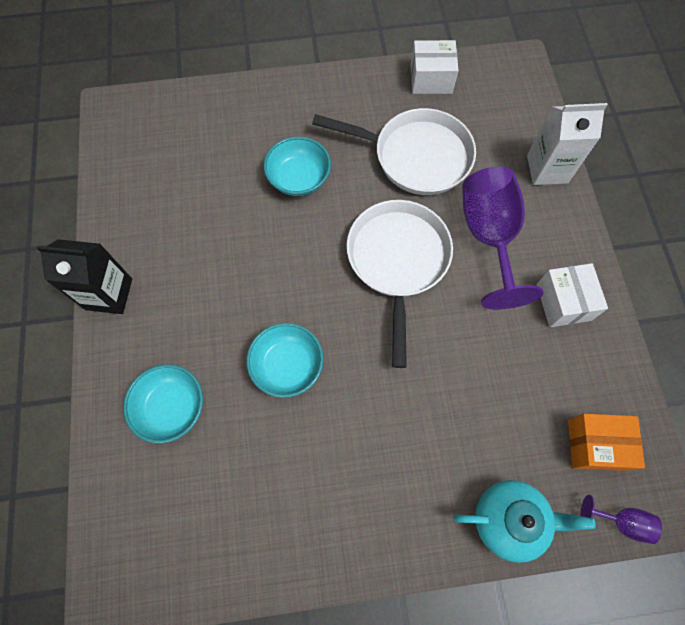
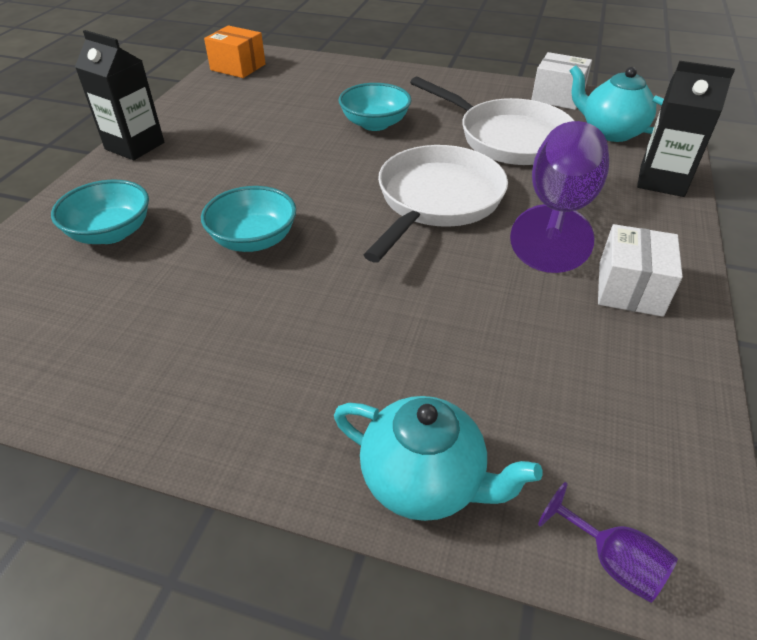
camera: 25 degrees right, 25 degrees down
white carton [527,103,607,185] -> black carton [637,61,735,197]
orange box [568,414,645,471] -> orange box moved to [204,25,266,78]
none -> turquoise teapot [569,65,664,142]

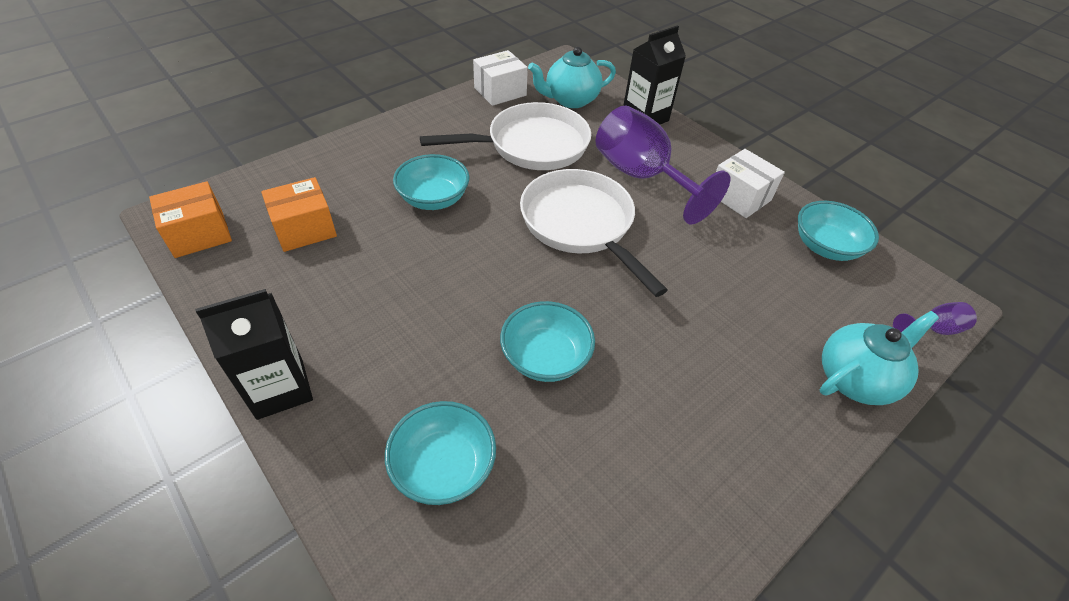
camera: 60 degrees left, 5 degrees up
none -> orange box [261,177,337,252]
none -> turquoise bowl [798,201,879,261]

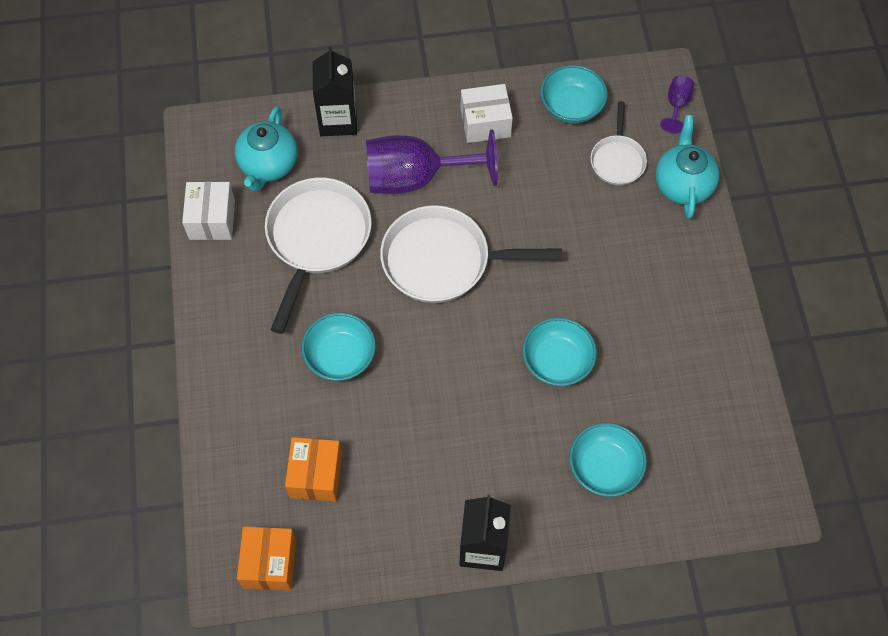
camera: 55 degrees left, 15 degrees up
none -> white pan [590,101,647,185]

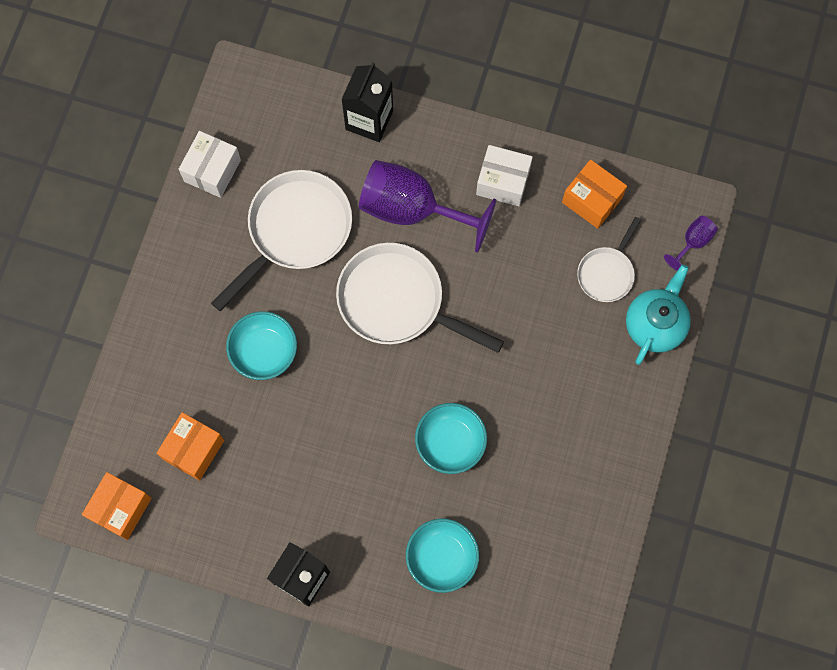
camera: 25 degrees right, 10 degrees up
turquoise teapot [235,106,298,192] -> none
turquoise bowl [540,65,608,123] -> orange box [562,159,627,229]

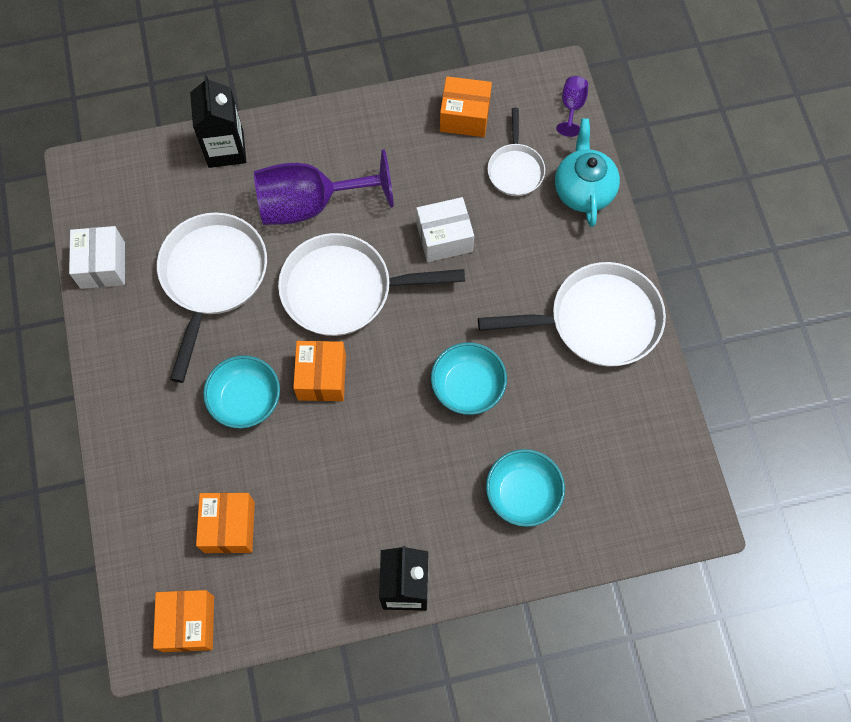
camera: 30 degrees left, 5 degrees down
white box [476,145,533,206] -> white box moved to [416,197,474,262]
none -> orange box [293,341,346,401]
none -> white pan [478,262,666,366]

